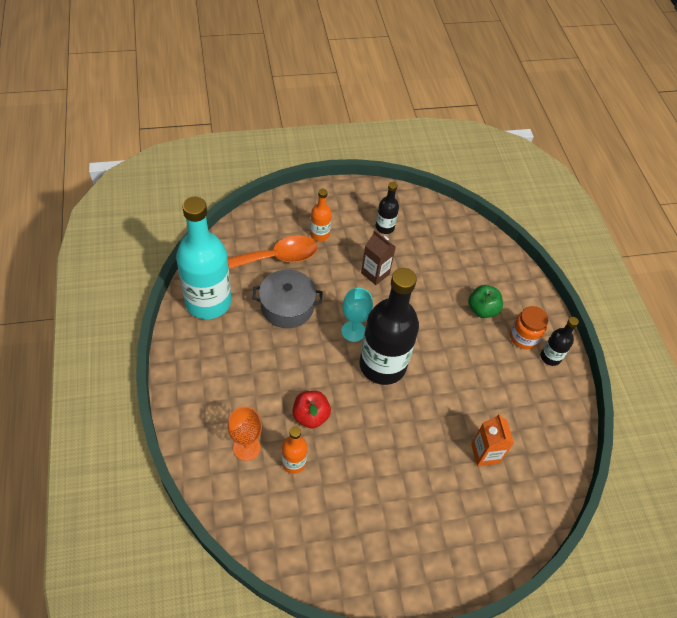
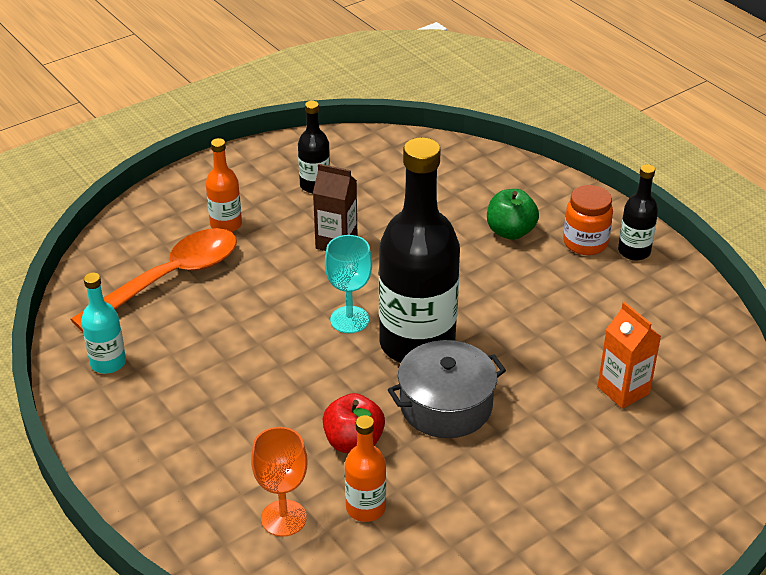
camera: 20 degrees left, 15 degrees down
turquoise bottle [176,197,231,319] -> turquoise bottle [81,273,126,374], size x0.47
grey pot [252,269,323,328] -> grey pot moved to [388,340,506,438]

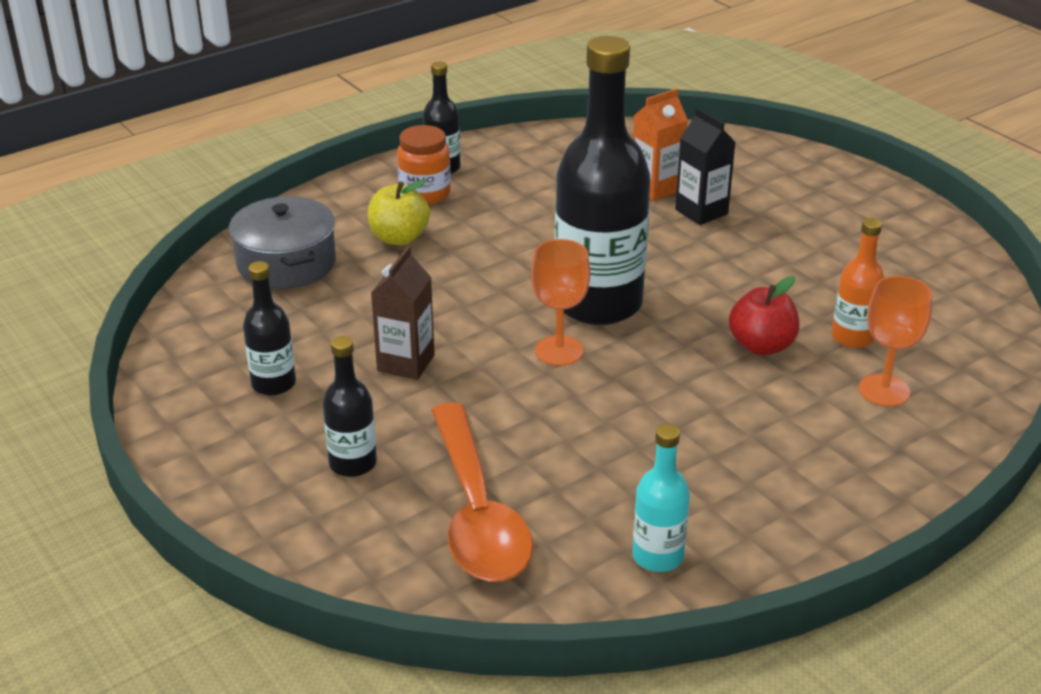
camera: 90 degrees left, 5 degrees down
orange spoon [70,228,237,332] -> orange spoon turned 150 degrees counterclockwise [431,402,533,581]
orange bottle [206,138,242,232] -> black bottle [323,336,377,477]
turquoise goblet [325,235,372,333] -> orange goblet [531,239,591,366]
grey pot [388,340,506,438] -> grey pot moved to [229,196,336,289]
green apple [487,189,539,240] -> yellow apple [368,179,430,245]
none -> black carton [675,108,736,225]

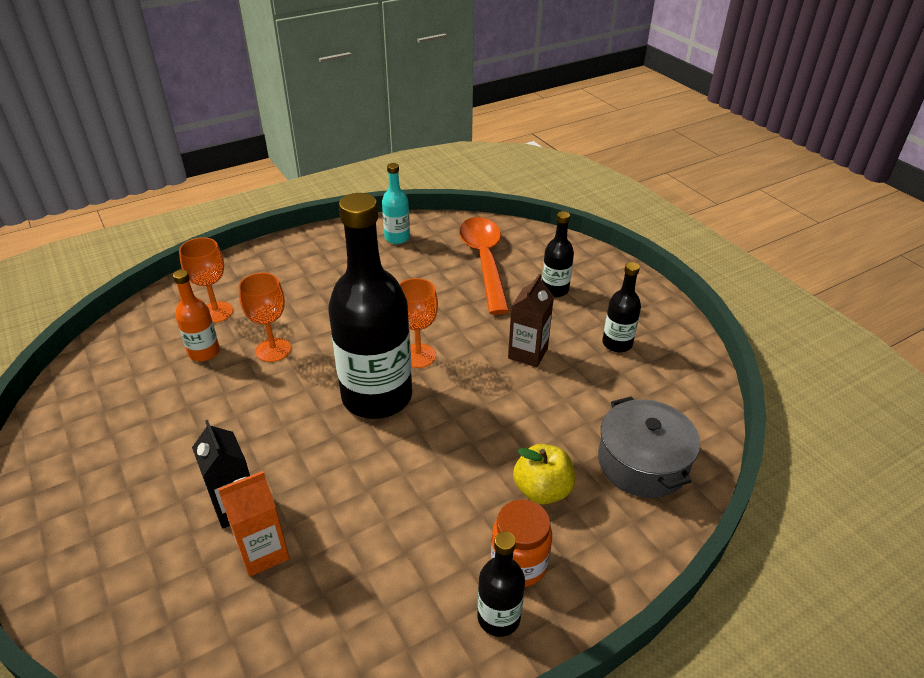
camera: 175 degrees left, 5 degrees up
red apple [729,276,799,355] -> orange goblet [238,272,291,362]

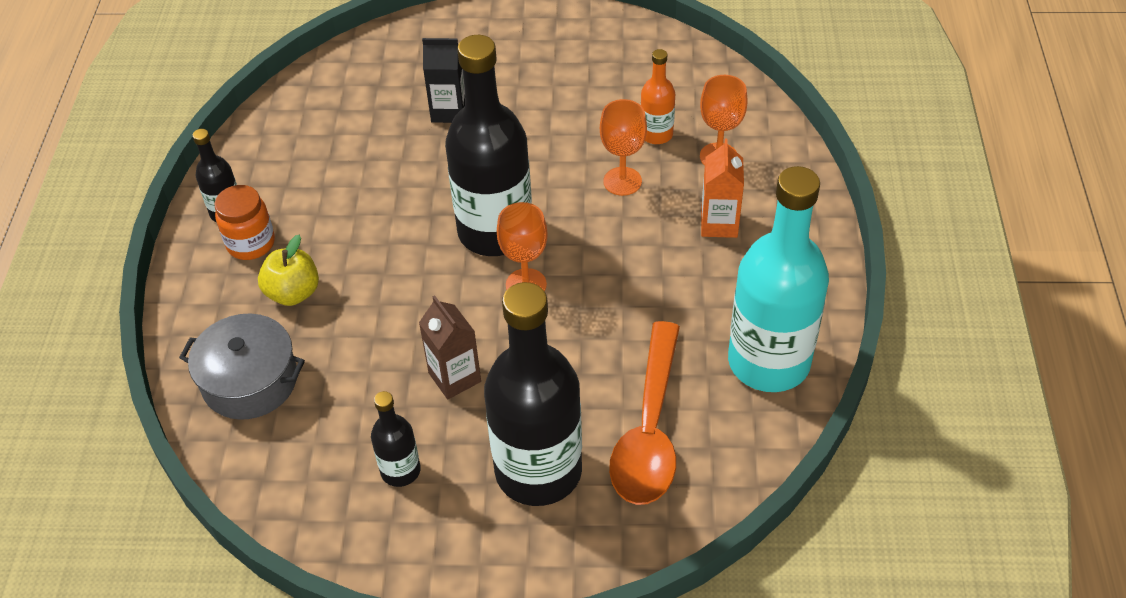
camera: 125 degrees right, 10 degrees up
orange carton [218,471,289,577] -> orange carton moved to [701,139,744,238]
turquoise bottle [382,163,410,244] -> turquoise bottle [728,166,829,392], size x2.15
orange spoon [459,217,510,315] -> orange spoon turned 75 degrees clockwise [609,321,680,505]
black bottle [542,211,574,297] -> black bottle [484,282,582,506], size x2.15

